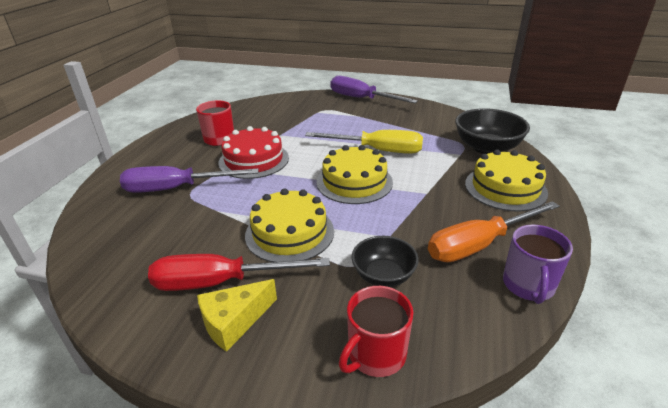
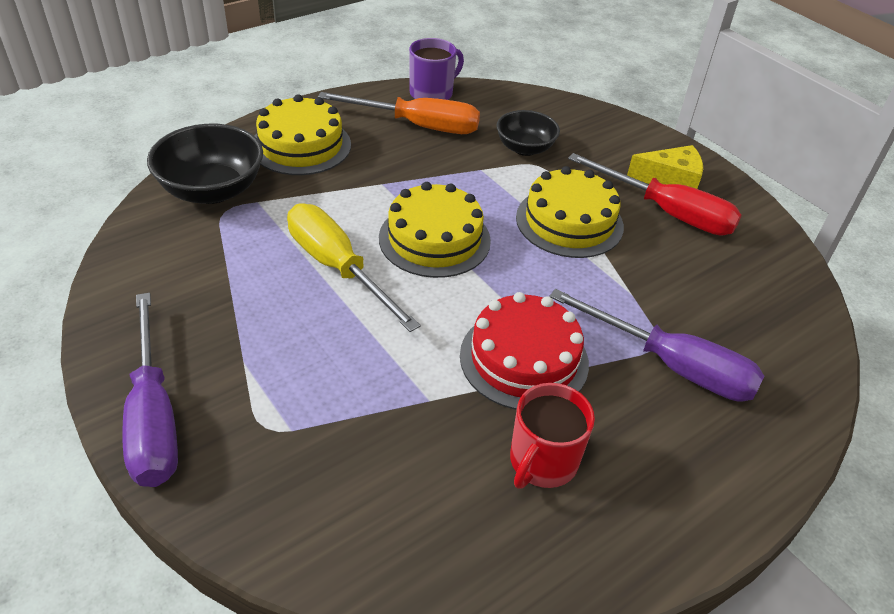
camera: 145 degrees left, 10 degrees up
red mug [339,286,413,377] -> none

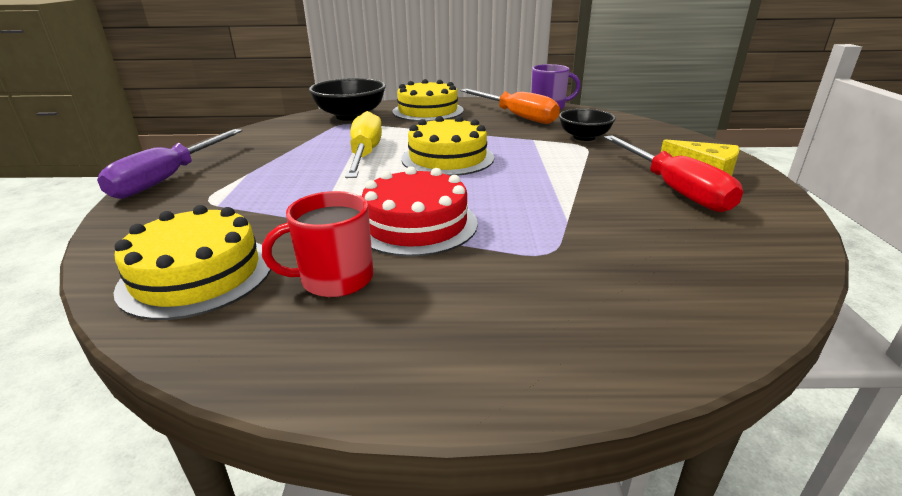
camera: 40 degrees right, 15 degrees down
yellow cake [516,166,624,258] -> yellow cake moved to [114,205,271,320]
purple screwdriver [549,289,764,402] -> none

